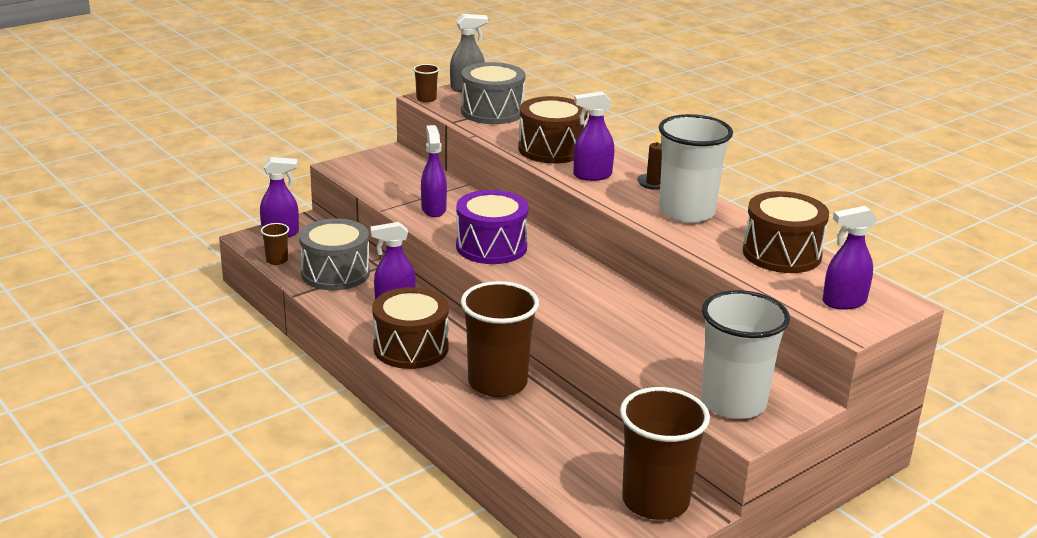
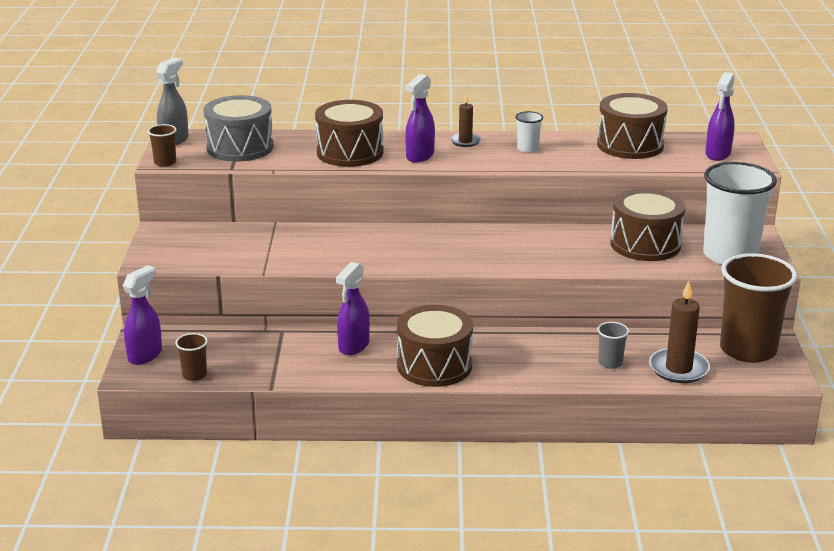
camera: 50 degrees left, 0 degrees up
grey drum [299,219,370,290] -> none
purple spray bottle [421,125,447,217] -> none
purple drum [456,190,529,264] -> none
brown cup [461,281,539,397] -> none
white cup [659,114,733,223] -> white cup [515,111,543,153], size x0.43
none -> grey cup [597,322,629,369]
none -> brown drum [610,188,685,261]
none -> brown candle [649,281,710,383]

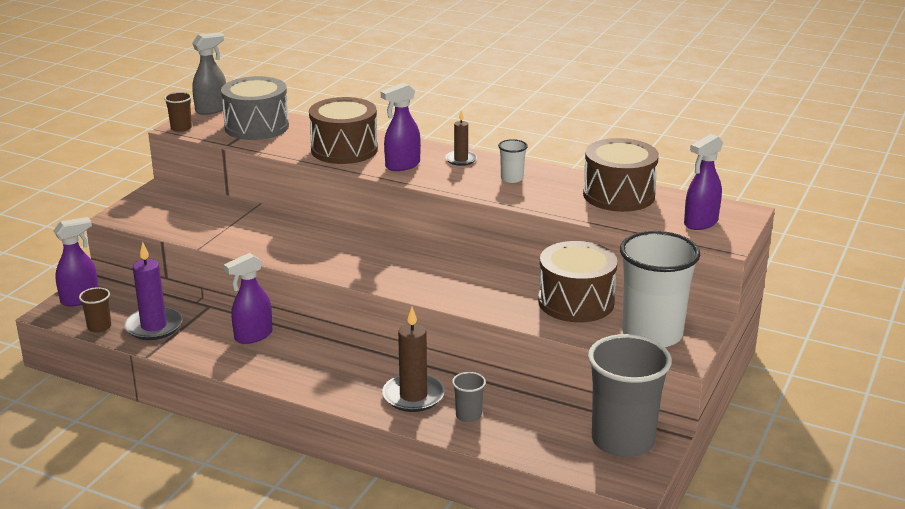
camera: 25 degrees right, 0 degrees up
brown drum [397,305,473,387] -> none
brown candle [649,281,710,383] -> brown candle moved to [382,307,445,412]
brown cup [720,253,797,363] -> grey cup [588,334,672,457]
none -> purple candle [124,242,182,340]

